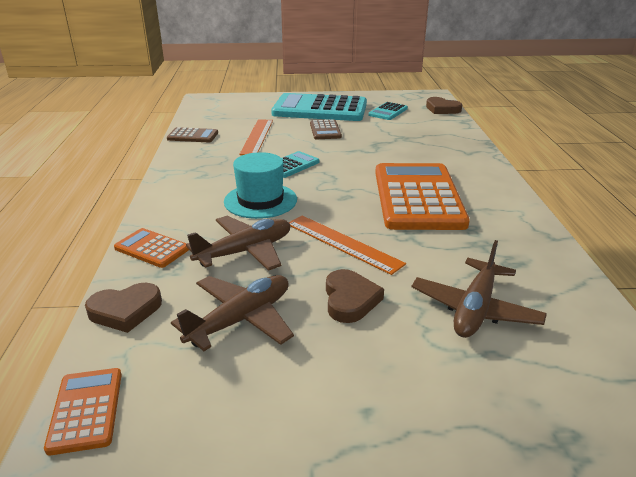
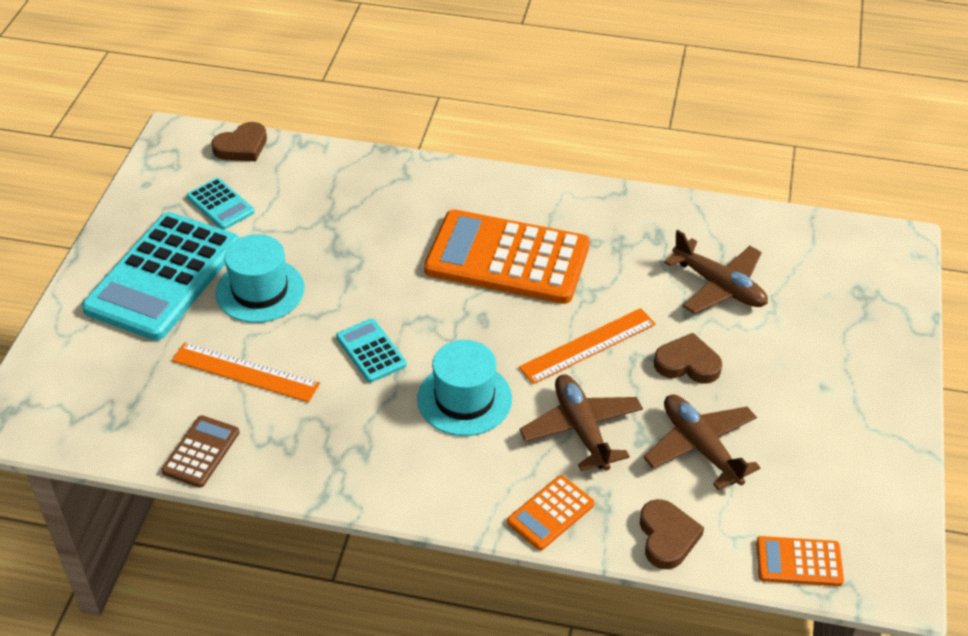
camera: 75 degrees left, 15 degrees up
brown calculator [310,119,342,139] -> turquoise hat [215,234,305,323]

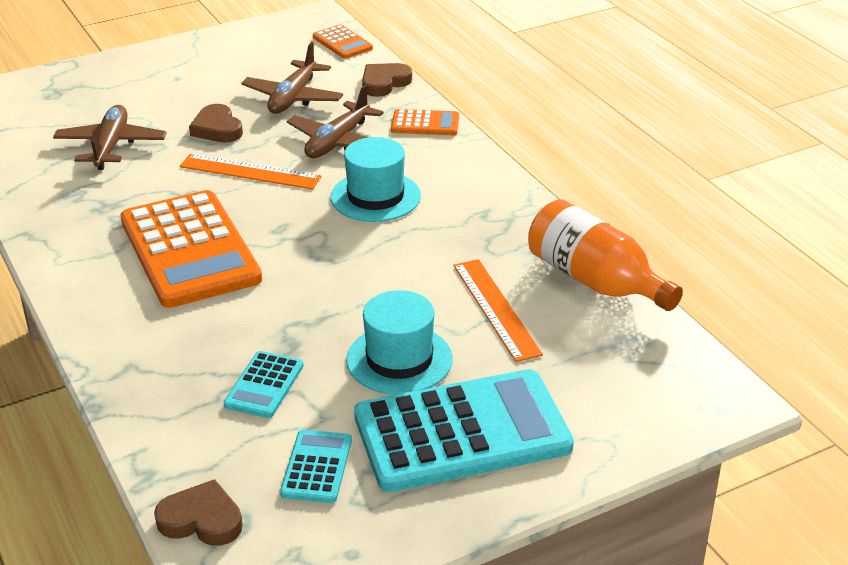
camera: 130 degrees left, 10 degrees down
brown calculator [161,415,239,488] -> orange bottle [528,199,683,311]
turquoise calculator [336,318,407,383] -> turquoise calculator moved to [224,351,303,418]

